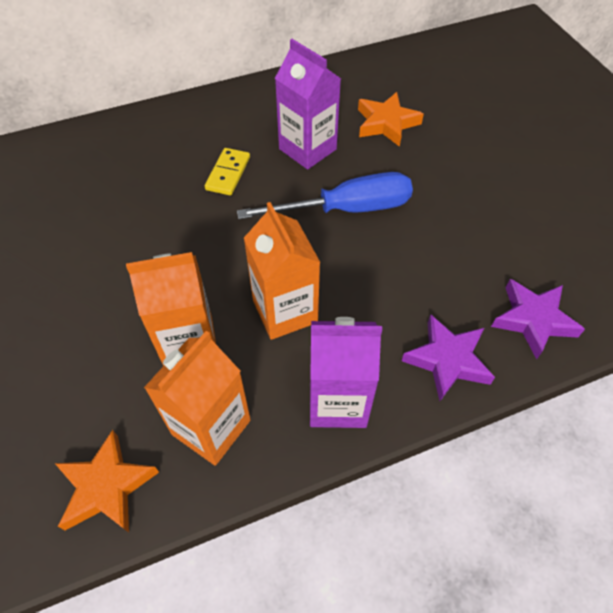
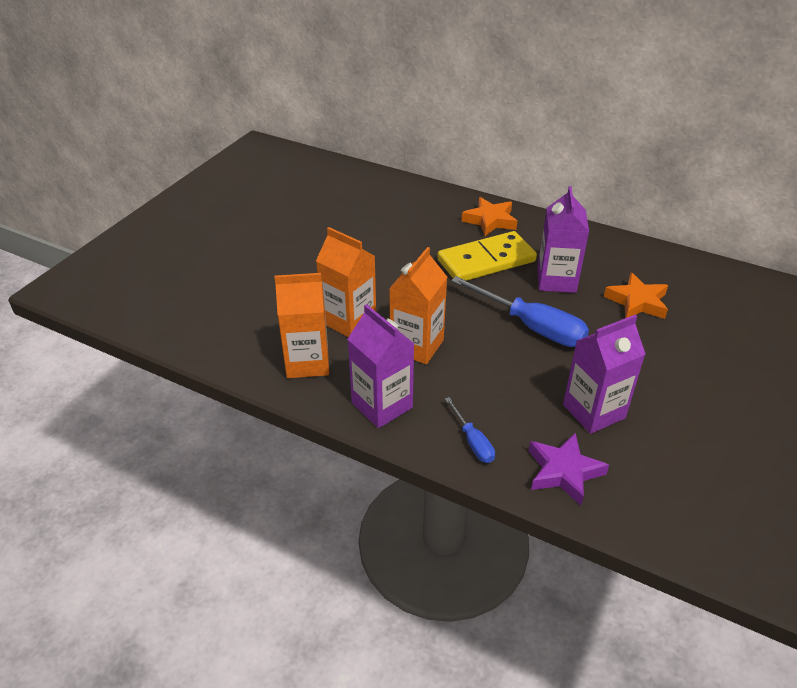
camera: 50 degrees right, 15 degrees down
orange star [55,430,159,533] -> orange star moved to [461,197,517,236]
yellow domino [205,148,250,195] -> yellow domino [437,231,537,281], size x1.91
purple star [402,314,495,401] -> blue screwdriver [445,397,495,463]
none -> purple carton [563,315,646,434]

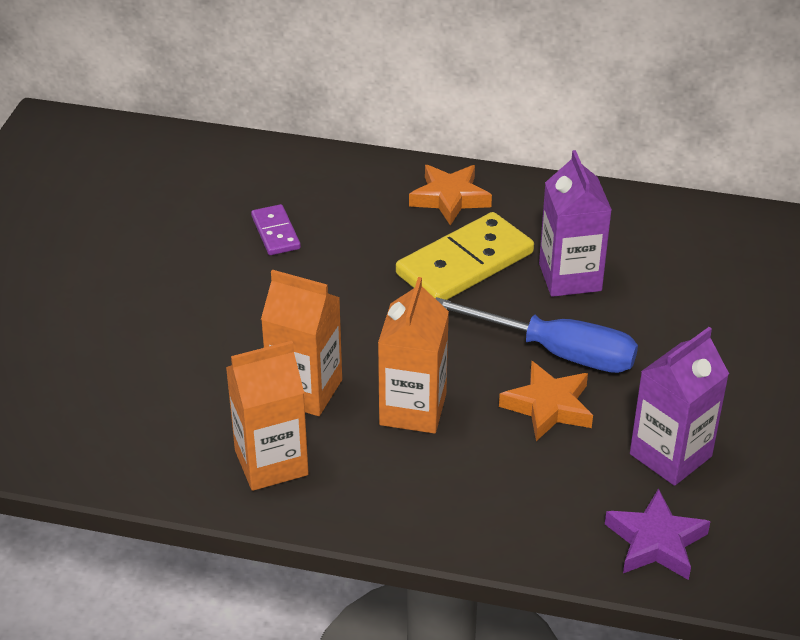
camera: 15 degrees left, 0 degrees up
purple carton [348,304,414,428] -> none
blue screwdriver [445,397,495,463] -> none
orange star [604,273,668,319] -> orange star moved to [499,361,593,441]
none -> purple domino [251,204,301,255]

